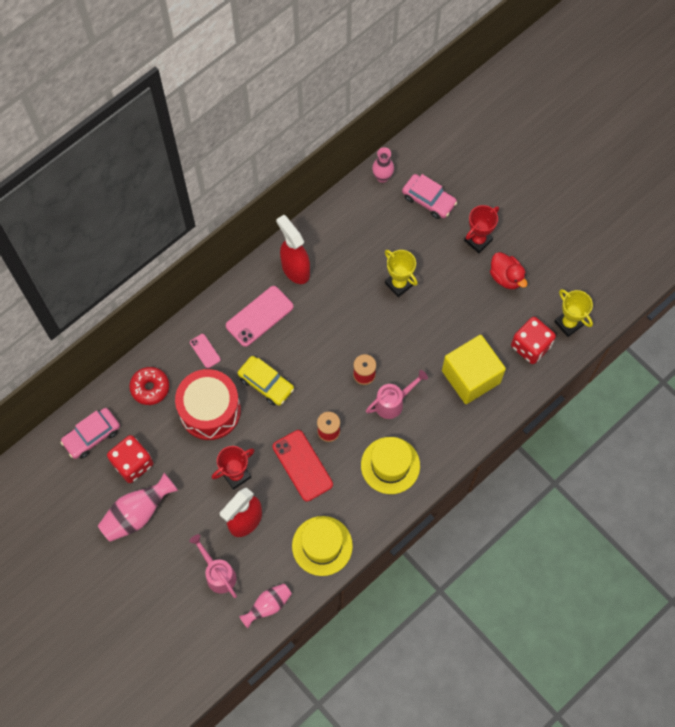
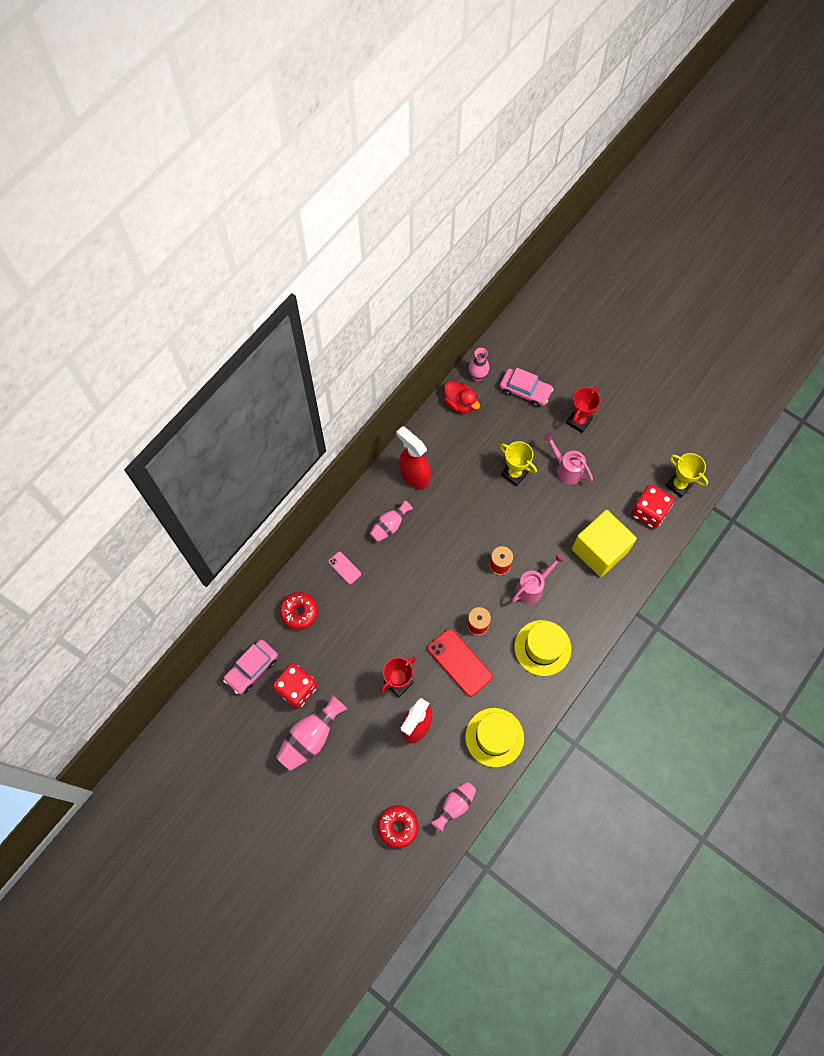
camera: 10 degrees left, 0 degrees up
red drum [175,369,241,440] -> none
pink watering can [189,534,237,598] -> pink watering can moved to [543,433,593,485]
pink phone [226,286,294,347] -> pink vase [370,500,413,542]
yellow car [238,356,294,406] -> none
red duck [490,252,527,289] -> red duck moved to [444,381,480,413]
none -> red donut [377,805,419,848]

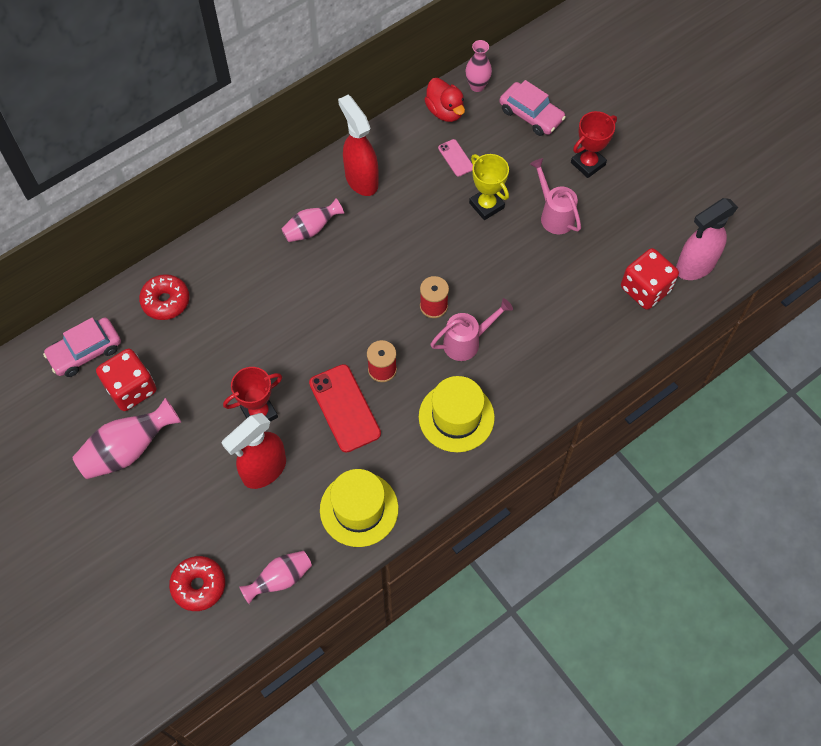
camera: 15 degrees right, 5 degrees down
pink phone [328,552,361,584] -> pink phone moved to [438,139,473,177]
yellow cube [572,510,637,577] -> none
yellow trophy [665,453,708,498] -> pink spray bottle [676,198,738,280]

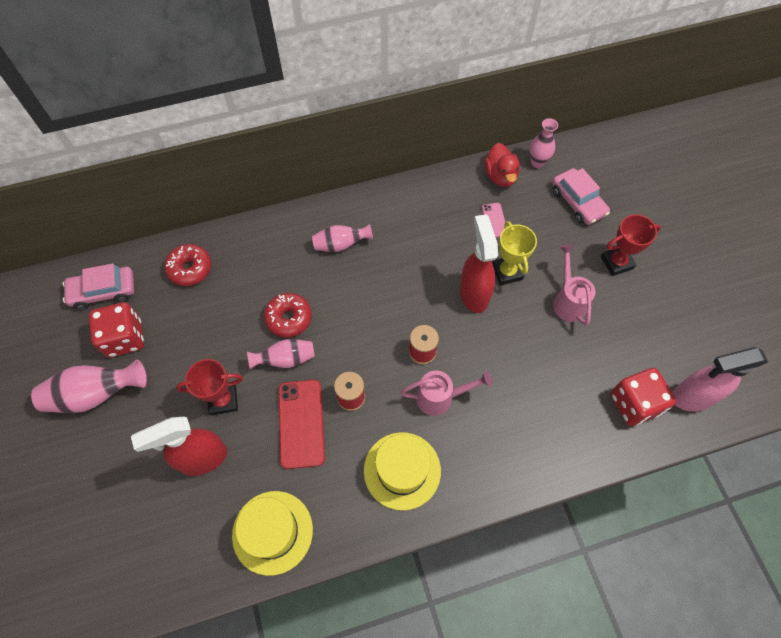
camera: 20 degrees right, 0 degrees up
red donut [169,556,225,611] -> red donut moved to [264,293,312,338]
pink vase [239,551,312,604] -> pink vase moved to [247,339,315,369]
red spray bottle [338,95,378,196] -> red spray bottle moved to [460,214,498,313]

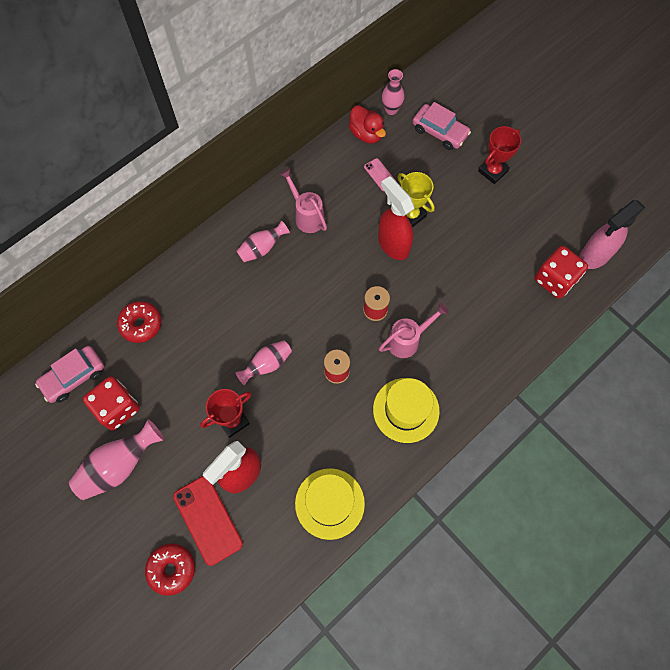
camera: 25 degrees left, 5 degrees up
red donut [264,293,312,338] -> red donut moved to [145,543,195,596]
red phone [278,380,325,469] -> red phone moved to [173,476,243,566]
pink watering can [553,244,595,326] -> pink watering can moved to [279,168,327,233]

